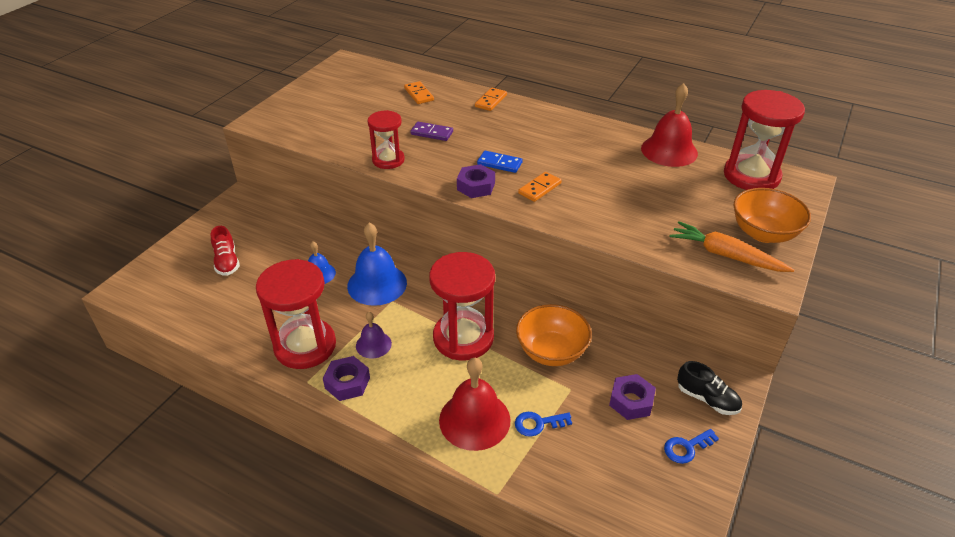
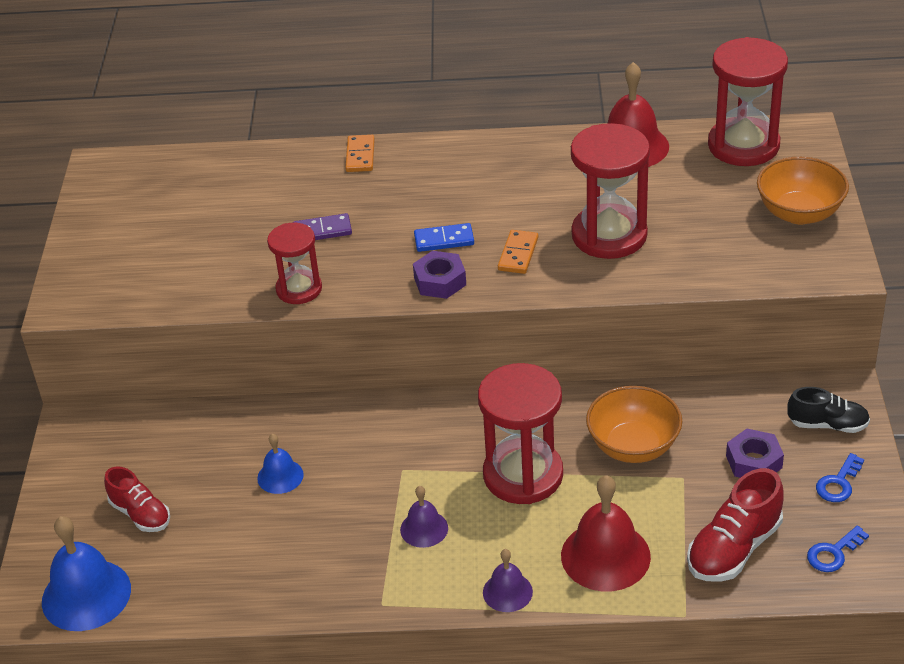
camera: 25 degrees left, 0 degrees up
red hourglass [256,259,336,369] -> red hourglass moved to [571,123,650,259]
purple nut [323,356,370,401] -> none
blue bell [347,223,407,306] -> blue bell moved to [42,516,131,631]
orange domino [404,81,434,104] -> none
blue key [515,412,572,437] -> blue key moved to [807,526,869,572]
orange carrot [670,221,794,272] -> none
none -> purple bell [483,549,533,612]
none -> red shoe [687,468,784,582]

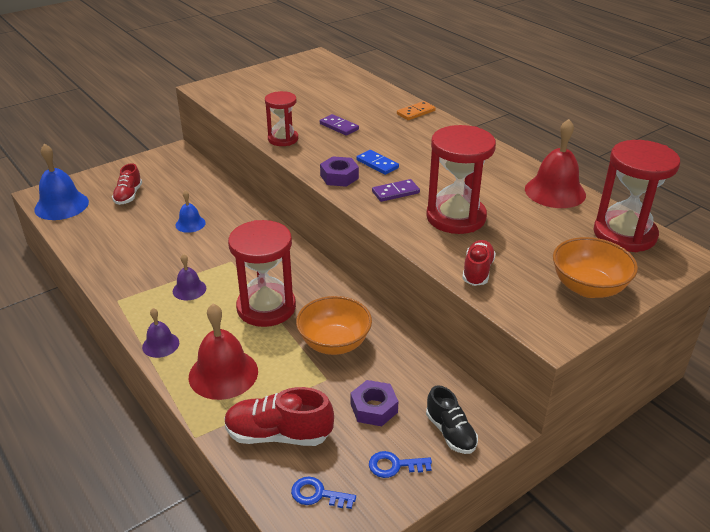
camera: 50 degrees right, 5 degrees down
orange domino [498,230,538,274] -> purple domino [372,179,420,202]
none -> red shoe [462,240,496,286]

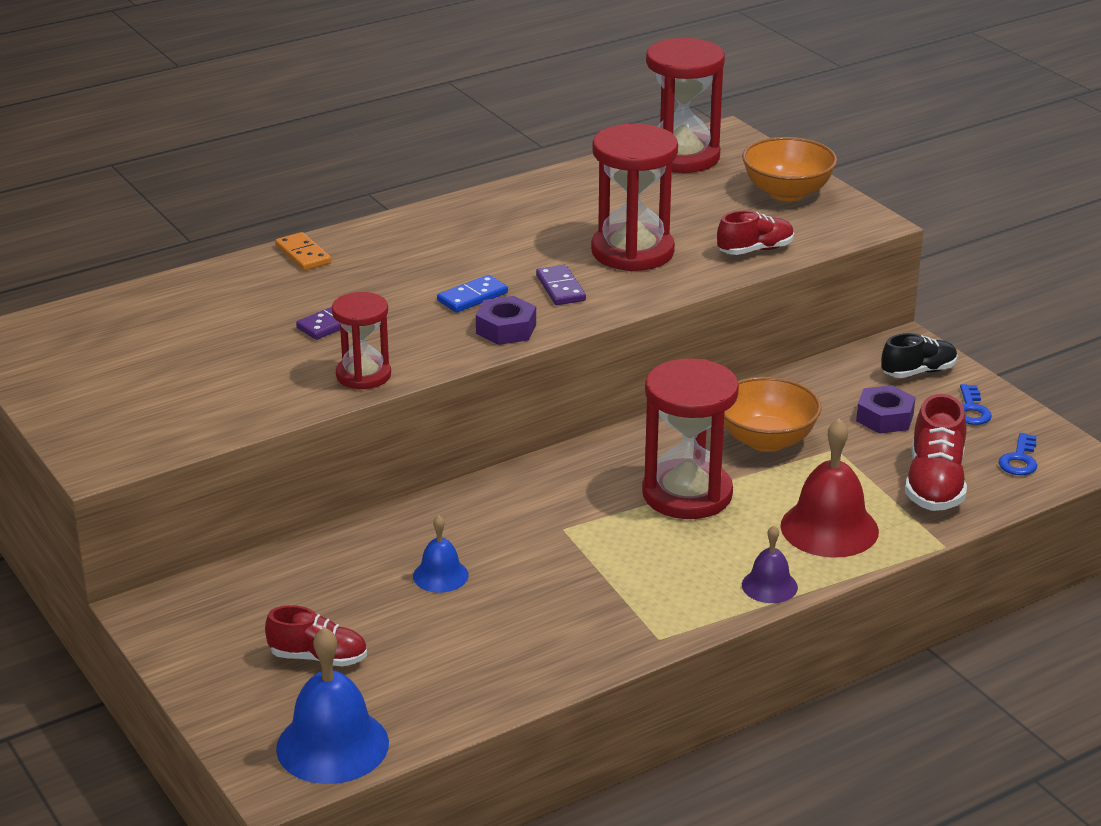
camera: 85 degrees left, 5 degrees down
purple bell [173,254,206,300] -> none
red shoe [462,240,496,286] -> red shoe turned 135 degrees clockwise [717,210,794,255]
red bell [525,119,586,208] -> none

